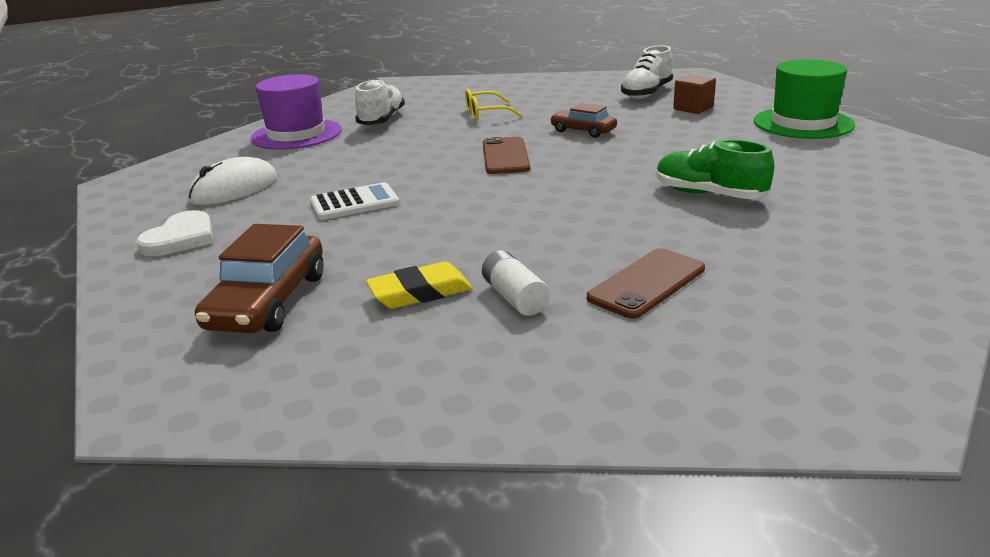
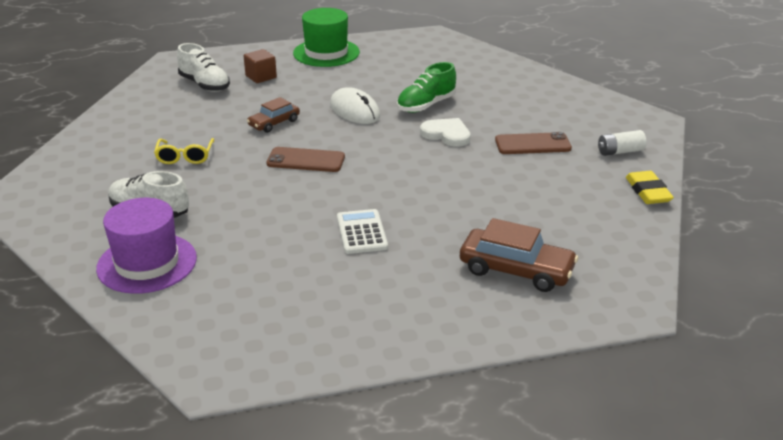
camera: 80 degrees left, 5 degrees up
white heart [136,210,213,256] -> white heart moved to [420,118,471,147]
white mouse [188,157,277,205] -> white mouse moved to [330,87,380,124]
yellow eraser [366,262,472,309] -> yellow eraser moved to [626,171,674,204]
white battery [482,250,550,316] -> white battery moved to [598,130,647,156]
brown phone [587,248,705,319] -> brown phone turned 60 degrees counterclockwise [495,132,572,154]

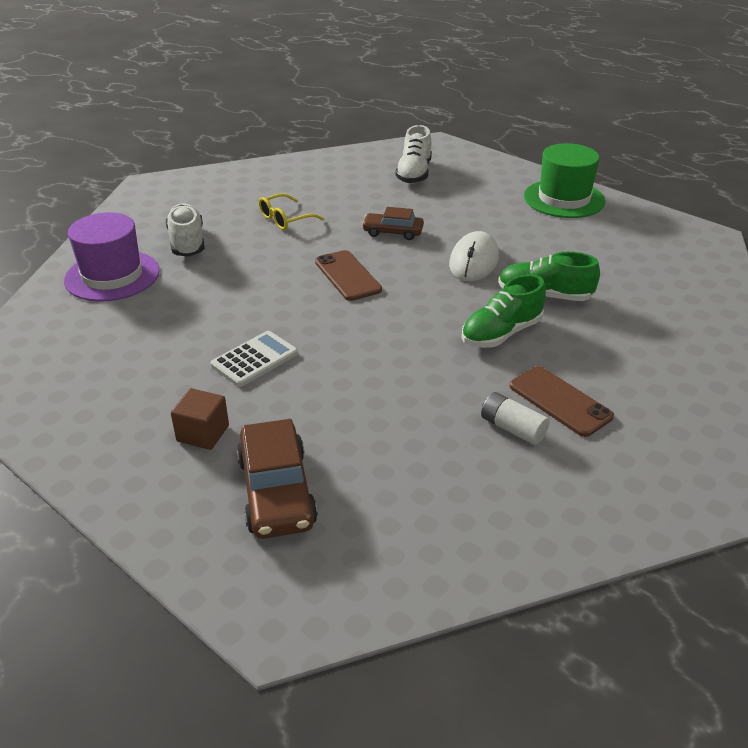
camera: 55 degrees right, 5 degrees up
brown cube [244,49,277,83] -> brown cube moved to [171,388,229,450]
white heart [420,118,471,147] -> green shoe [461,274,546,348]
white battery [598,130,647,156] -> white battery moved to [481,392,550,445]
yellow eraser [626,171,674,204] -> none

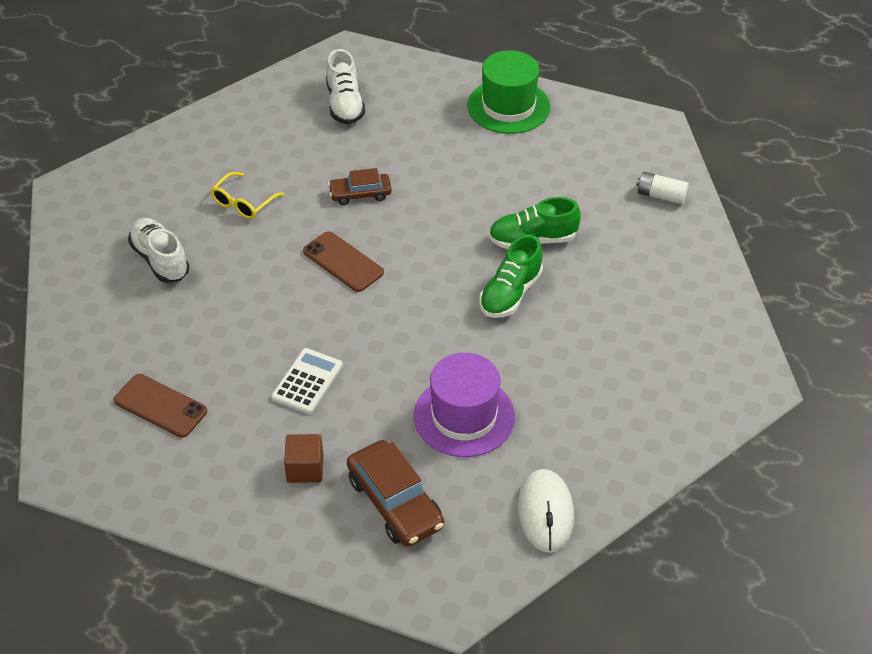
camera: 20 degrees left, 10 degrees up
purple hat [64,212,160,302] -> purple hat moved to [414,353,515,457]
white mouse [449,231,499,282] -> white mouse moved to [518,469,574,553]
white battery [481,392,550,445] -> white battery moved to [636,172,689,204]
brown phone [510,366,614,437] -> brown phone moved to [114,374,207,438]

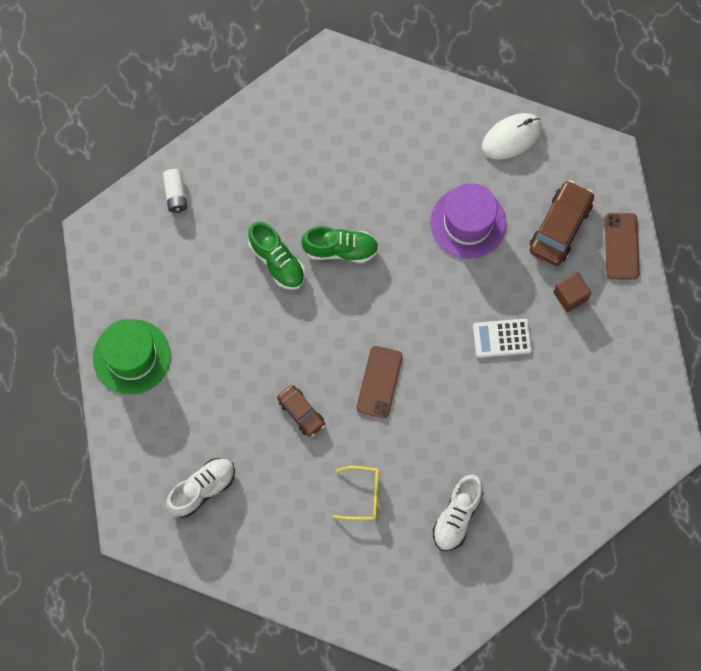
camera: 120 degrees left, 25 degrees up
brown phone [114,374,207,438] -> brown phone moved to [605,213,640,279]

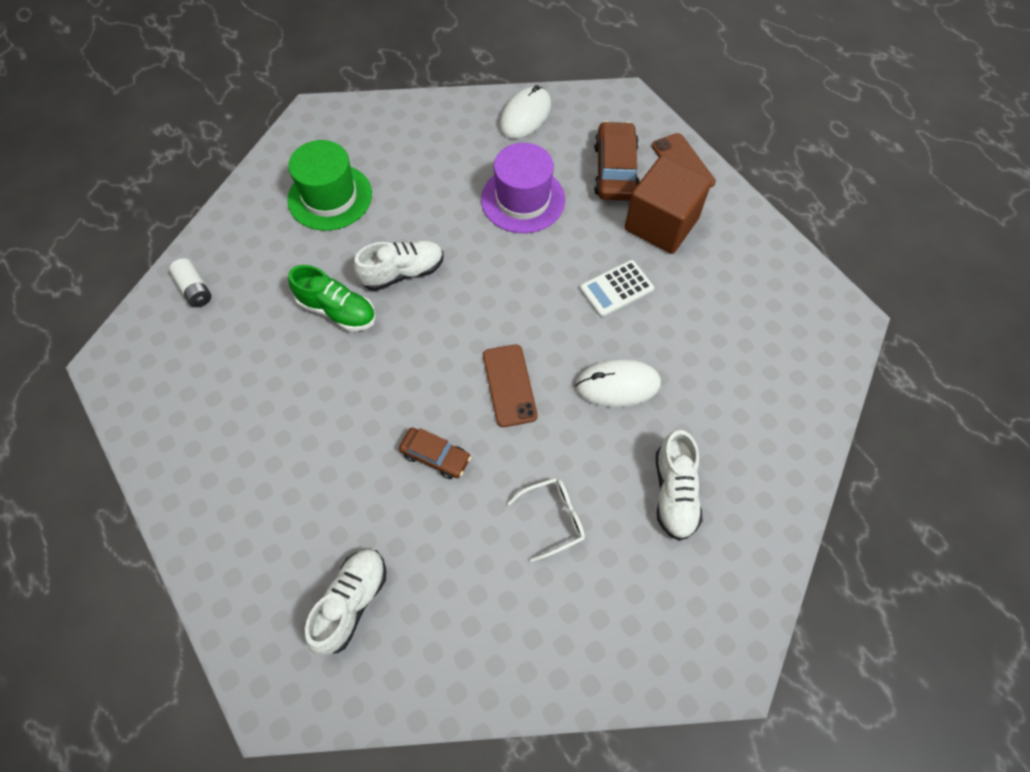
camera: 25 degrees left, 10 degrees down
green hat [93,319,171,394] -> green hat moved to [287,140,372,231]
green shoe [301,226,379,263] -> white shoe [353,240,444,291]
yellow glasses [333,466,379,520] -> white glasses [507,477,585,562]
brown cube [553,272,591,312] -> brown cube [625,156,711,254], size x1.96
none -> white mouse [575,359,661,407]

